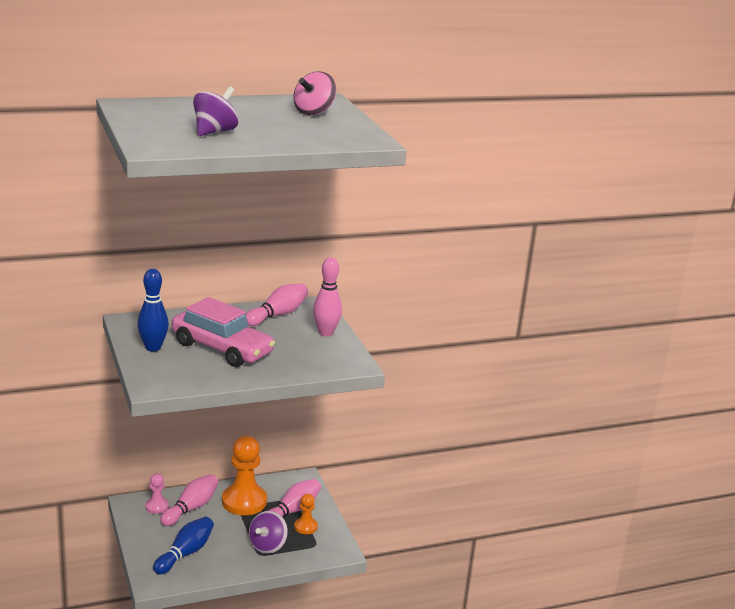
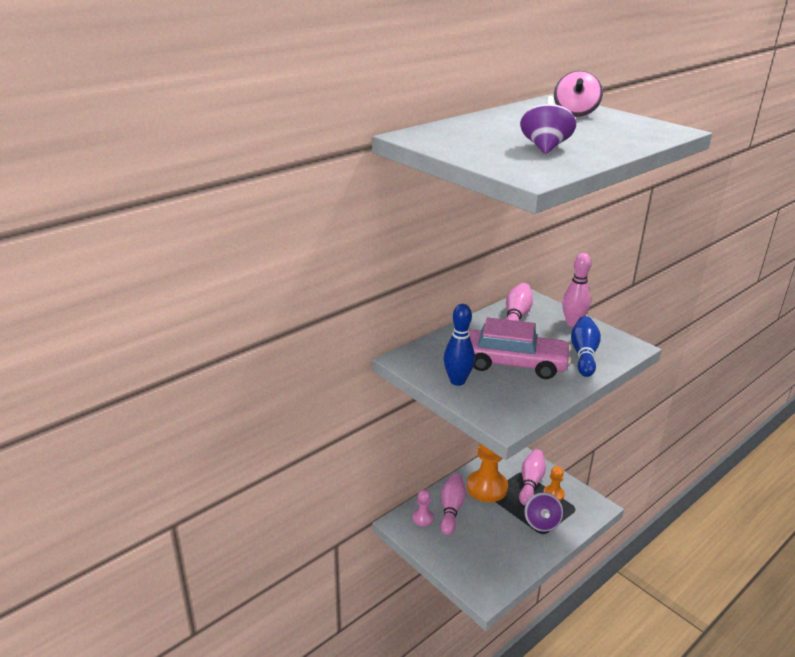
camera: 20 degrees left, 5 degrees up
blue bowling pin [153,517,214,575] -> blue bowling pin moved to [571,316,601,377]

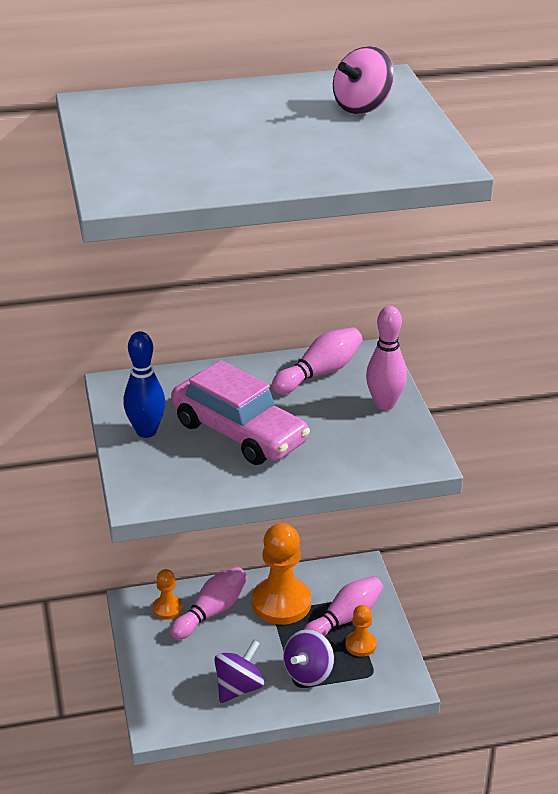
camera: 30 degrees right, 5 degrees up
pink pawn [412,489,434,526] -> orange pawn [153,569,183,620]
purple spinning top [520,96,576,154] -> purple spinning top moved to [214,640,264,703]
blue bowling pin [571,316,601,377] -> none

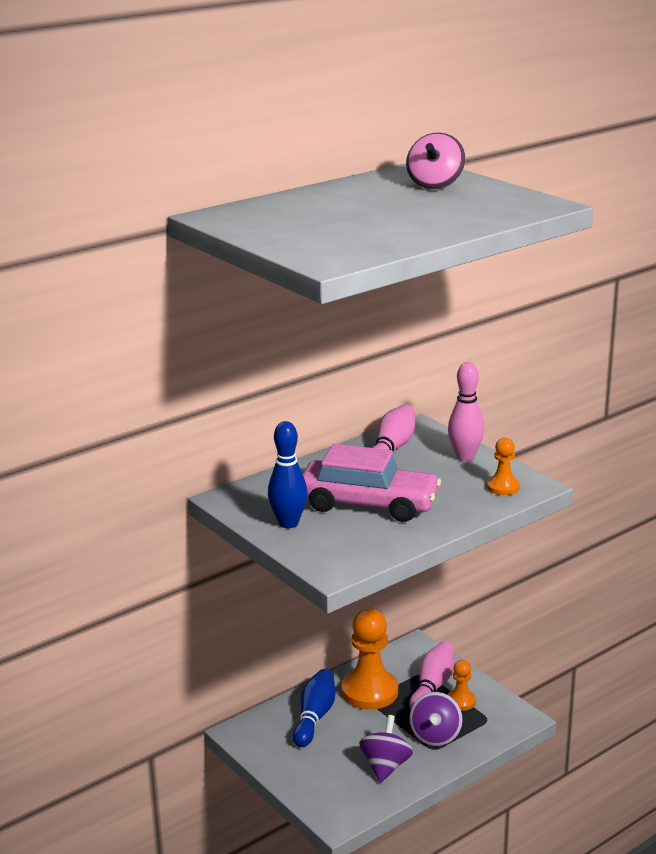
camera: 25 degrees left, 10 degrees down
orange pawn [153,569,183,620] -> orange pawn moved to [487,437,520,495]
pink bowling pin [170,567,247,640] -> blue bowling pin [293,669,336,747]

